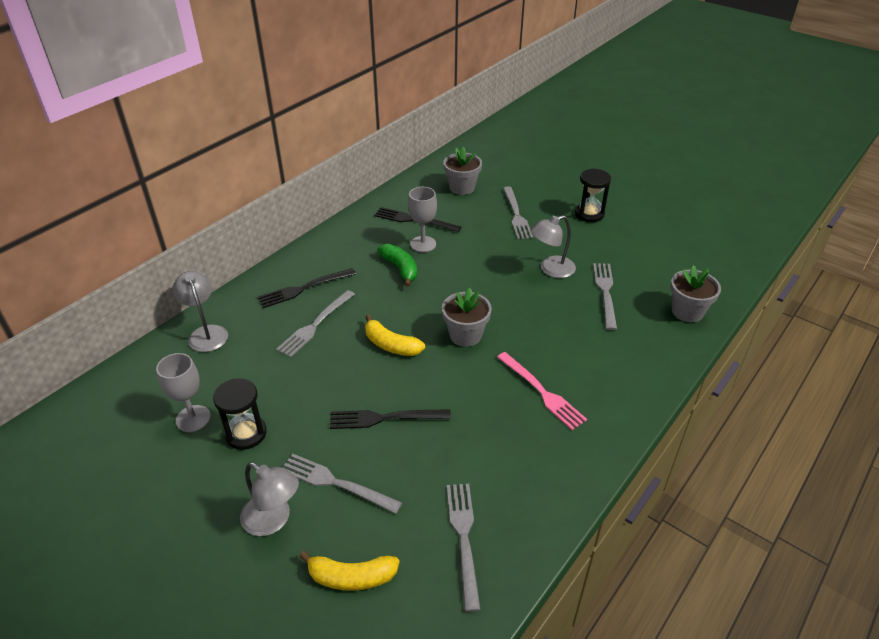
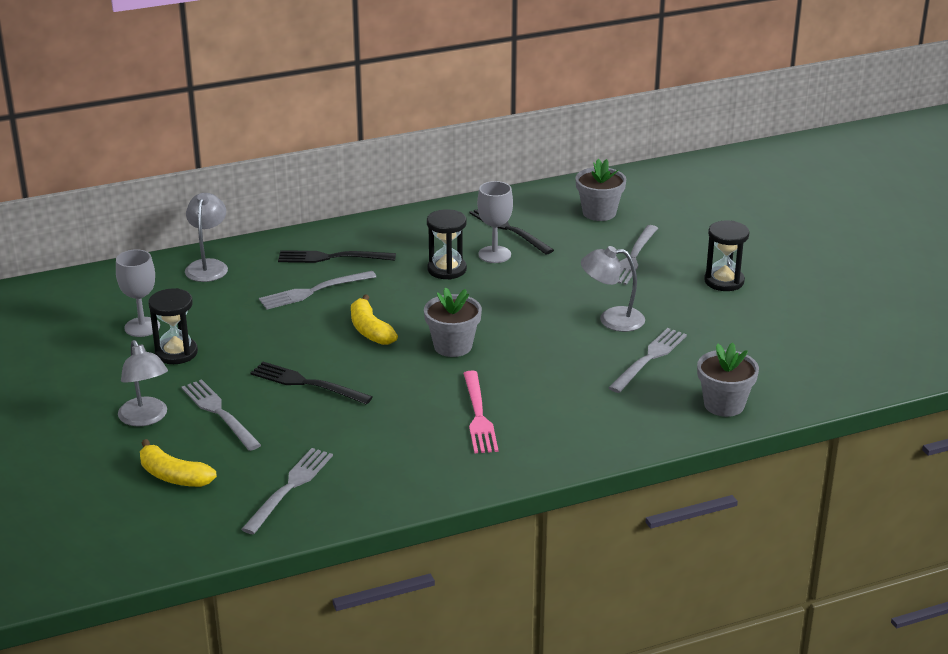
camera: 30 degrees right, 10 degrees down
green banana [377,244,417,287] -> black hourglass [427,209,467,280]

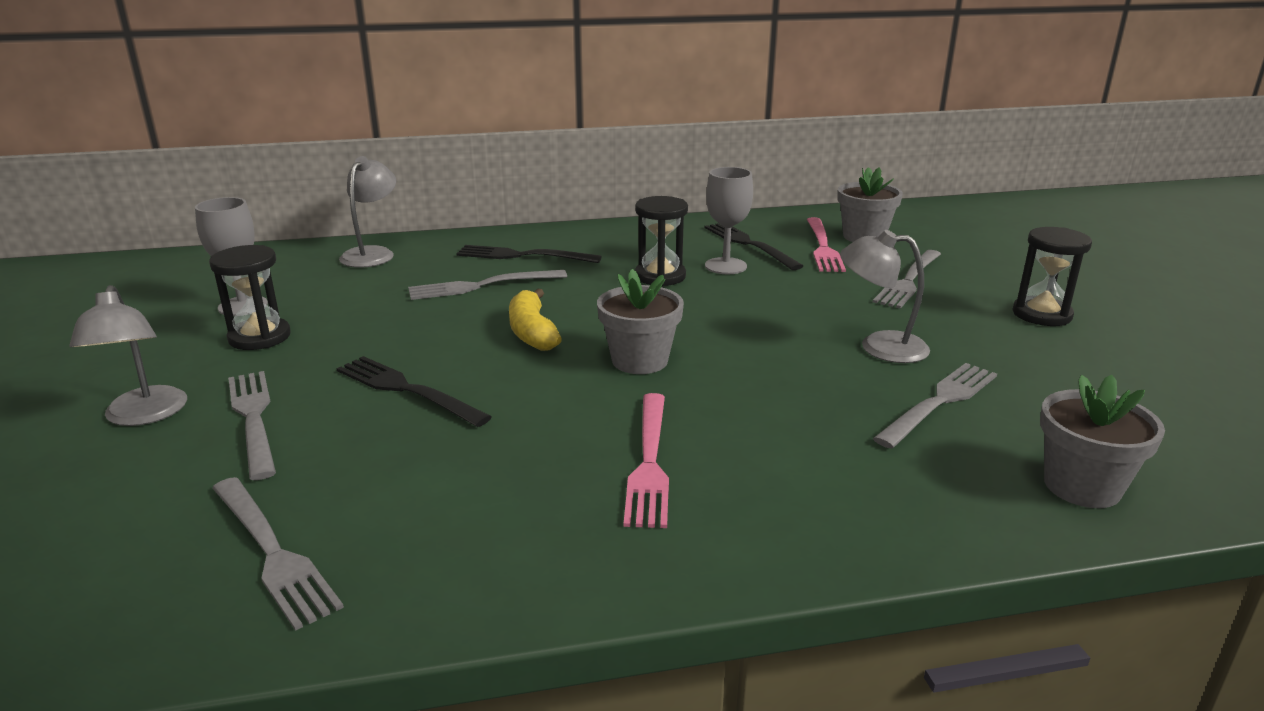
camera: 10 degrees right, 5 degrees down
yellow banana [140,439,217,487] -> none
grey fork [241,448,333,534] -> grey fork turned 105 degrees clockwise [213,477,344,631]
none -> pink fork [807,217,846,272]

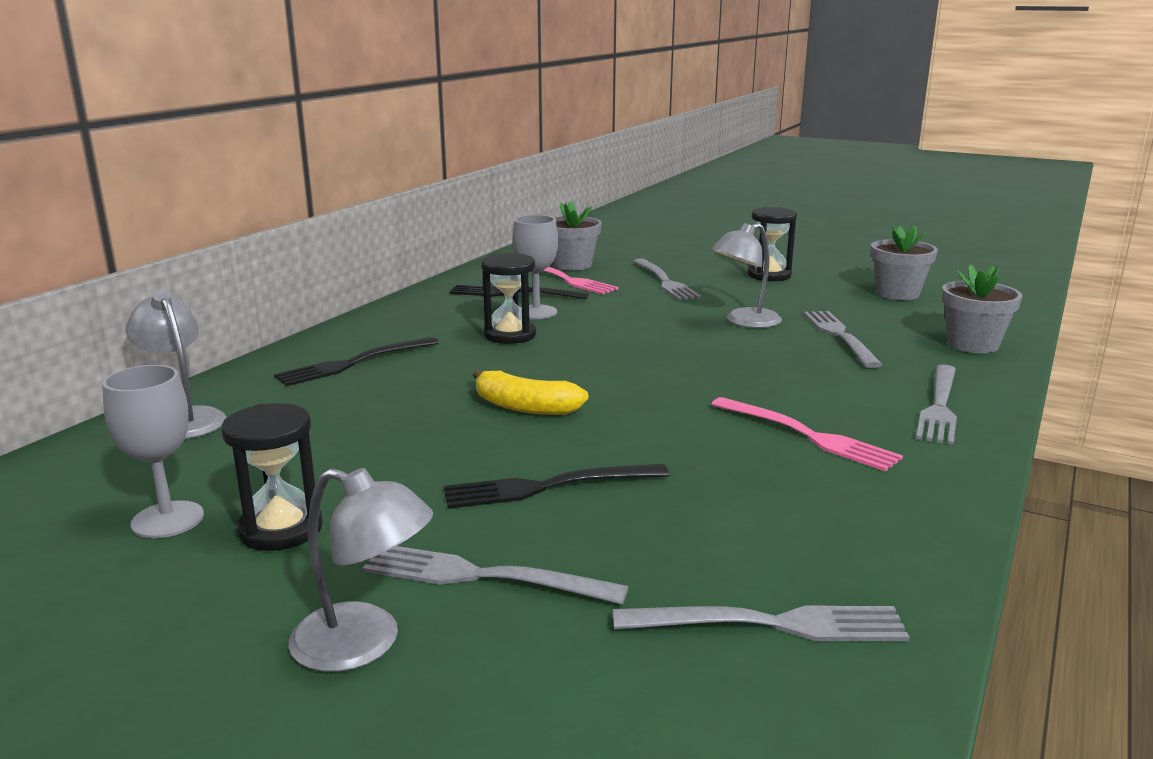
camera: 50 degrees left, 5 degrees down
grey fork [408,270,567,300] -> grey fork moved to [916,364,957,445]
grey flower pot [597,269,684,374] -> grey flower pot moved to [871,225,938,300]

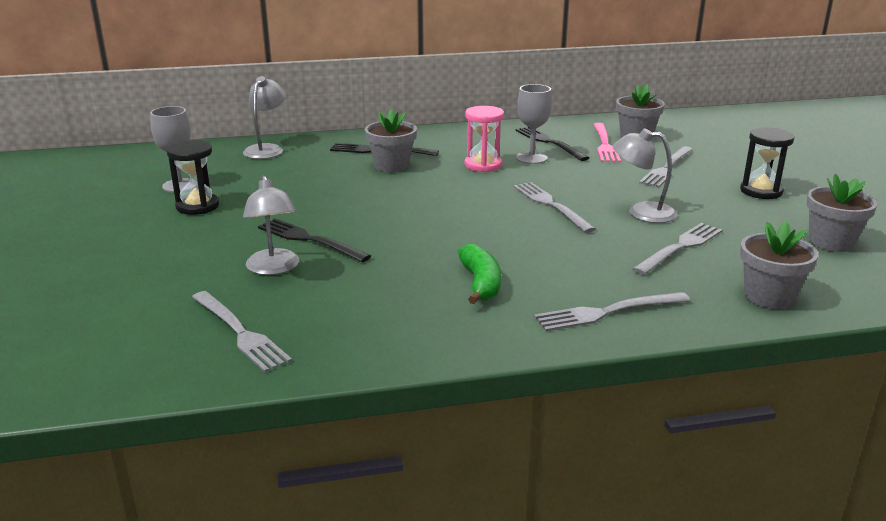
camera: 50 degrees right, 5 degrees up
grey lamp [289,468,433,672] -> grey lamp moved to [243,175,299,275]
grey fork [363,546,629,605] -> grey fork moved to [514,182,596,233]
yellow banana [473,369,588,415] -> none
black hourglass [481,253,536,344] -> pink hourglass [465,106,504,172]
pink fork [711,397,903,471] -> green banana [458,244,501,304]
none -> grey flower pot [365,109,417,172]

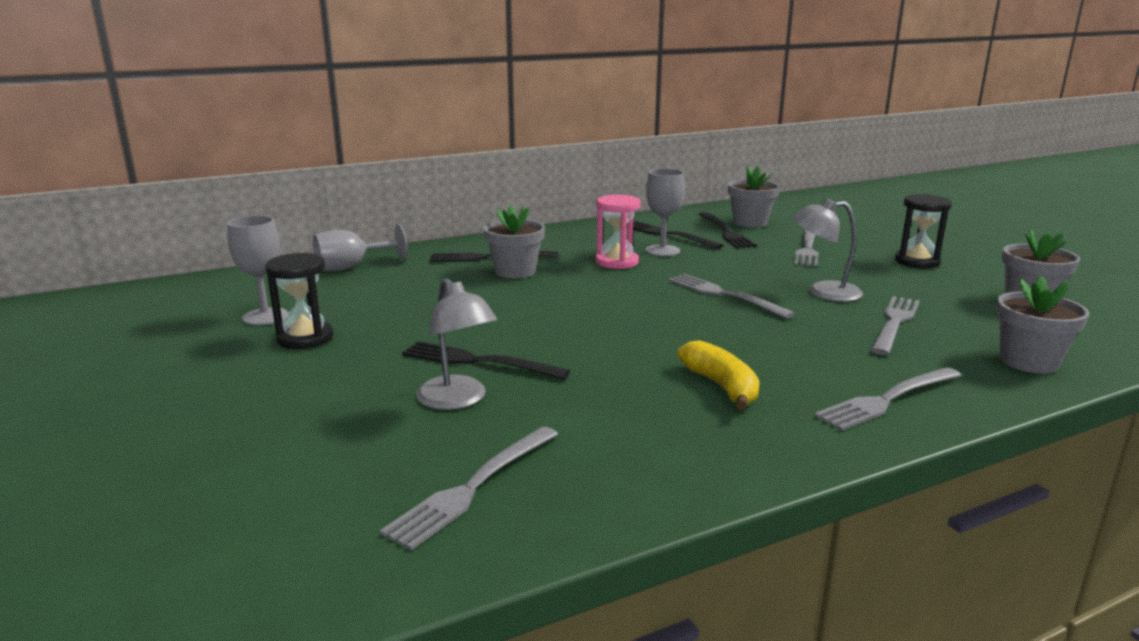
camera: 15 degrees left, 5 degrees down
grey fork [192,291,292,372] -> grey fork turned 90 degrees clockwise [380,426,558,550]
grey lamp [243,76,285,159] -> grey goblet [313,224,407,271]
green banana [458,244,501,304] -> yellow banana [677,340,760,410]
pink fork [593,123,621,162] -> black fork [698,212,757,248]

